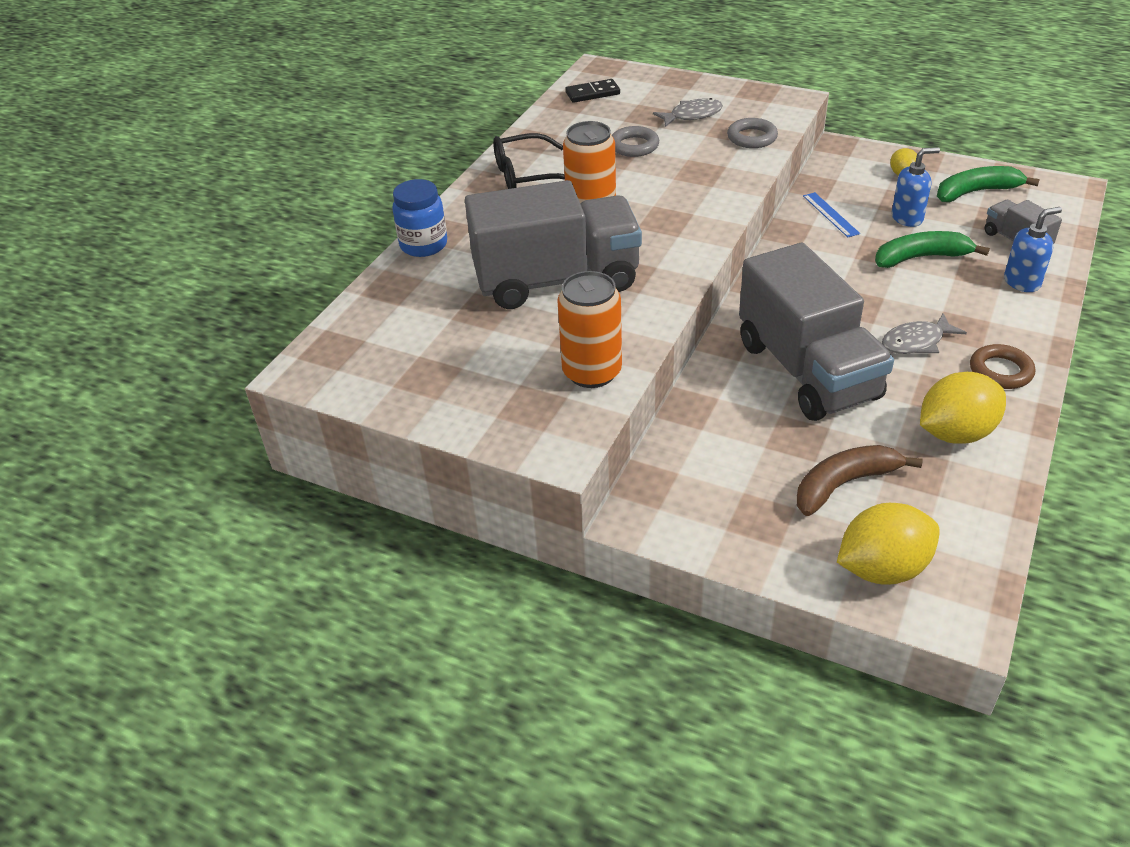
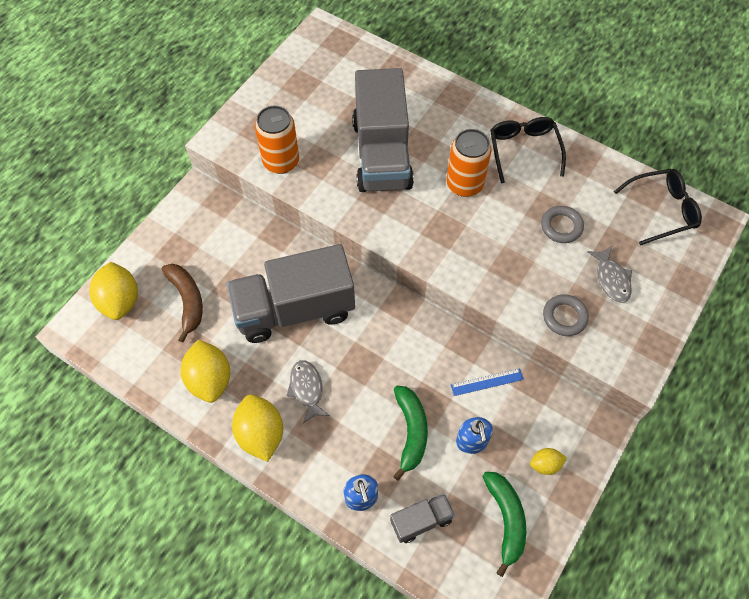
camera: 95 degrees right, 20 degrees up
blue jar [392,179,447,257] -> none
black domino [565,79,620,103] -> black glasses [614,169,702,245]
brown ring [970,344,1035,389] -> yellow lemon [232,394,283,462]

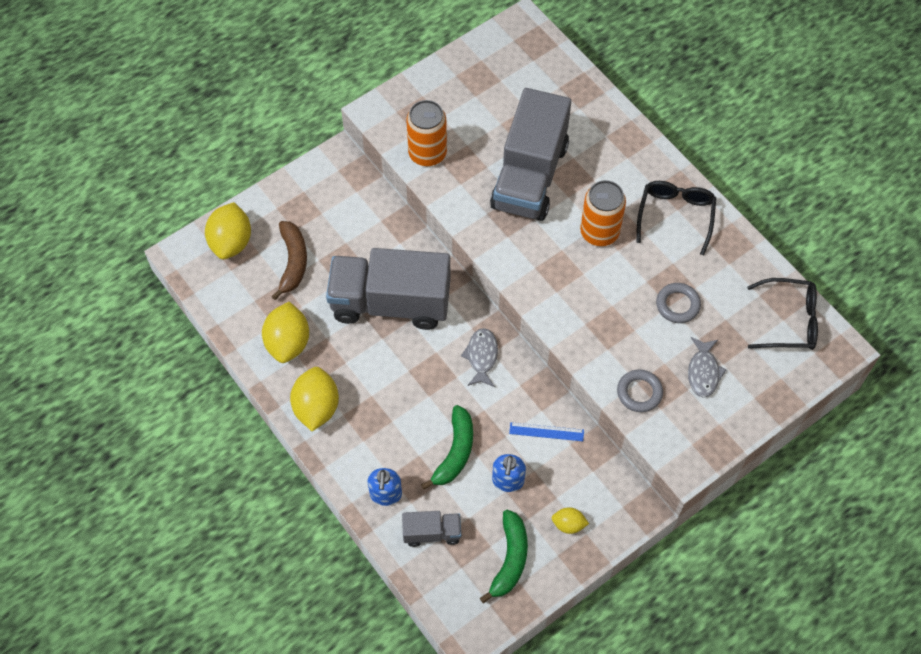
camera: 20 degrees right, 0 degrees up
grey fish [286,360,330,424] -> grey fish moved to [461,328,498,387]

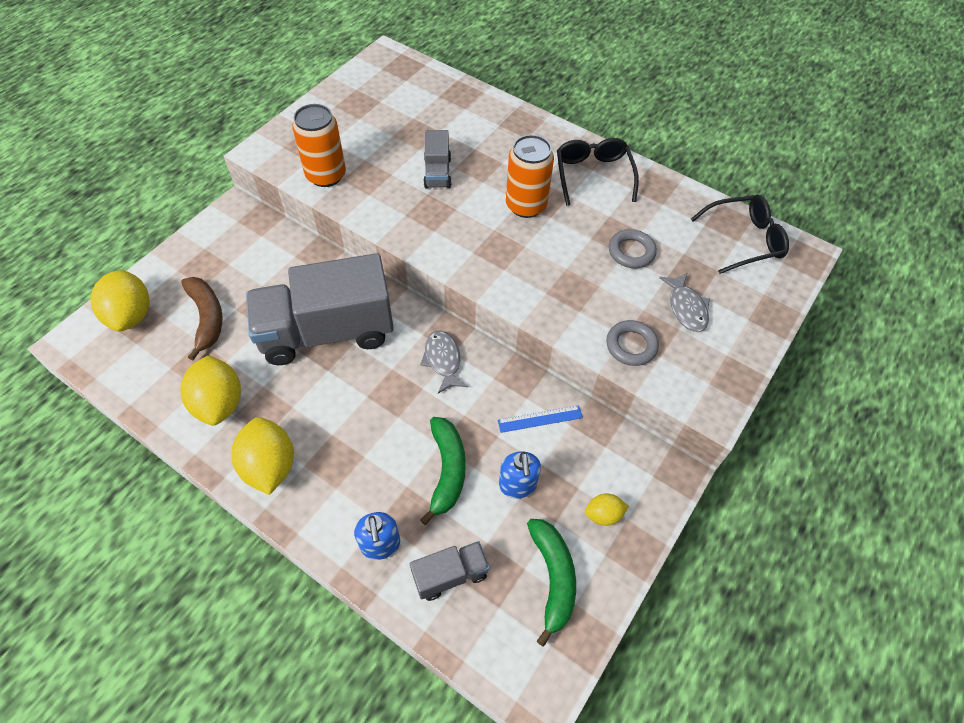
camera: 20 degrees left, 5 degrees down
grey truck [490,88,571,221] -> grey truck [424,130,451,188], size x0.45

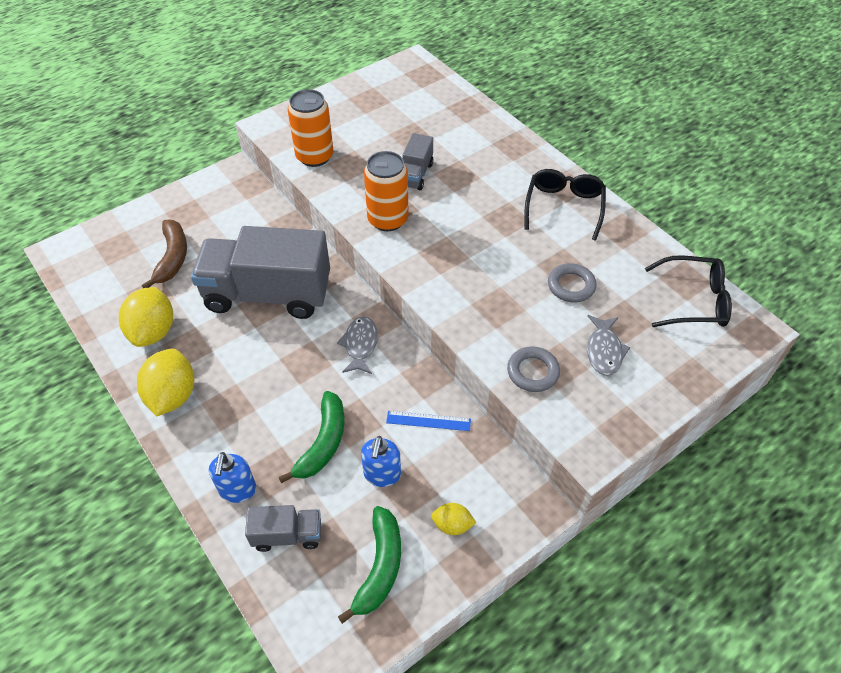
camera: 20 degrees right, 5 degrees down
yellow lemon [90,270,150,331] -> none
orange can [506,135,554,218] -> orange can moved to [364,151,409,231]

